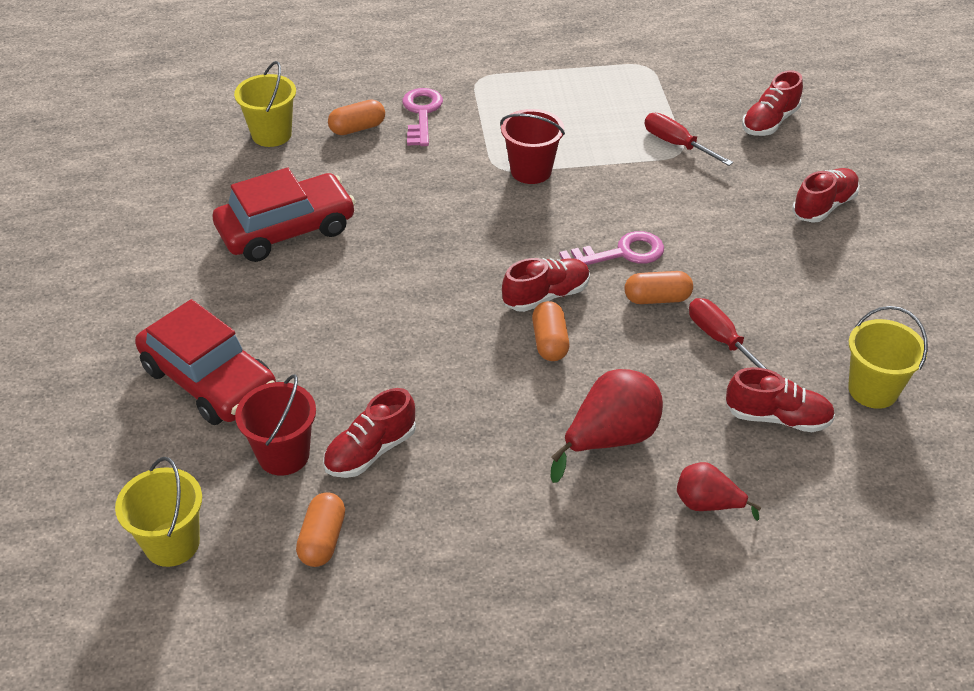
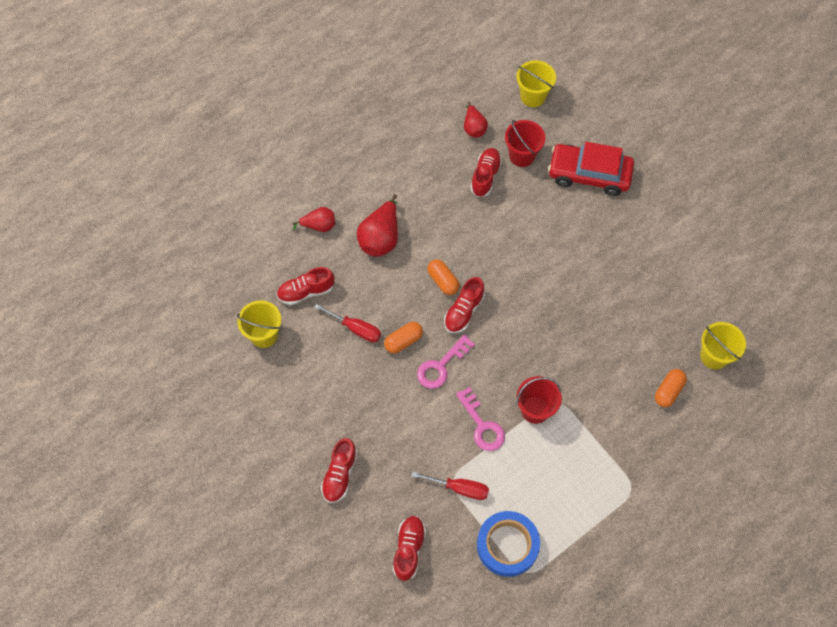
camera: 150 degrees right, 20 degrees up
red car [213,167,356,262] -> none
orange capsule [296,492,345,567] -> red pear [464,102,488,138]
pink key [402,88,443,146] -> pink key moved to [456,387,505,451]
none -> blue tape [477,511,540,577]

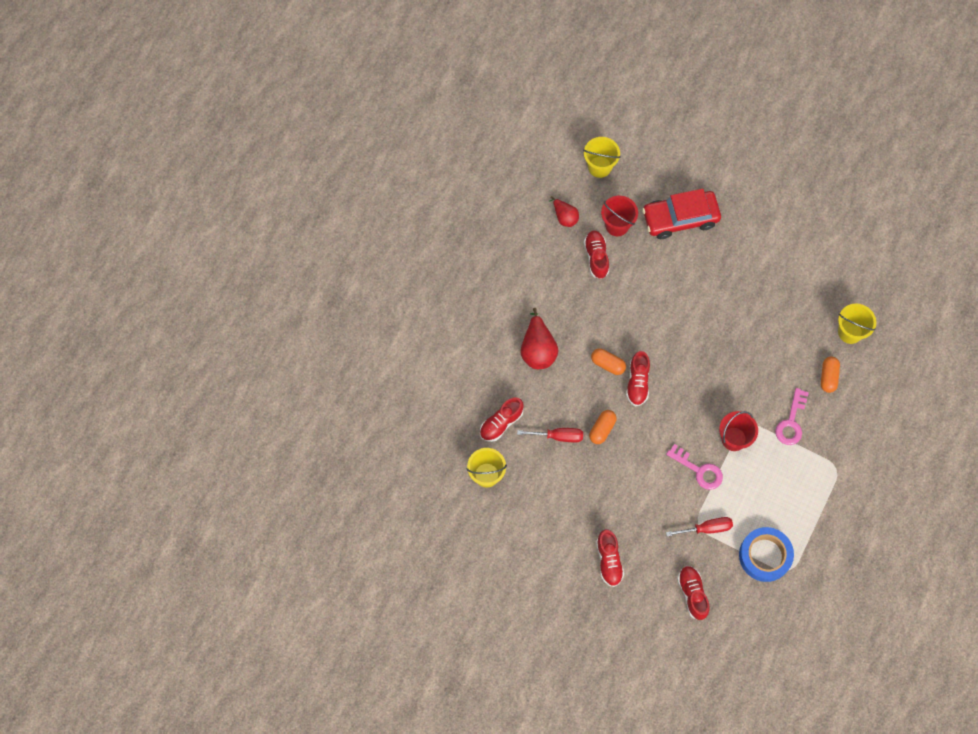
camera: 25 degrees left, 5 degrees up
red pear [292,207,335,232] -> none
pink key [417,334,475,389] -> pink key moved to [775,388,809,445]

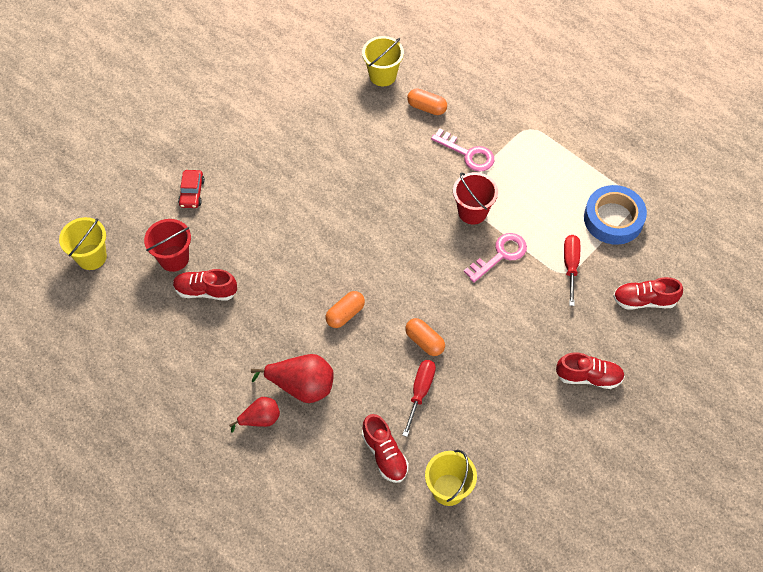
camera: 75 degrees left, 10 degrees down
red pear [549,196,579,227] -> red pear moved to [229,397,280,433]
red shoe [626,351,650,406] -> none
red car [642,188,721,239] -> red car [178,170,205,208], size x0.48

